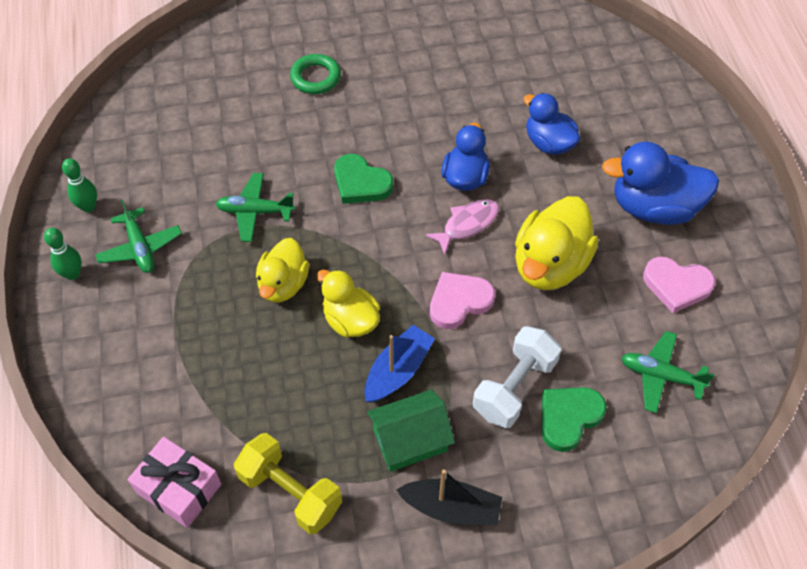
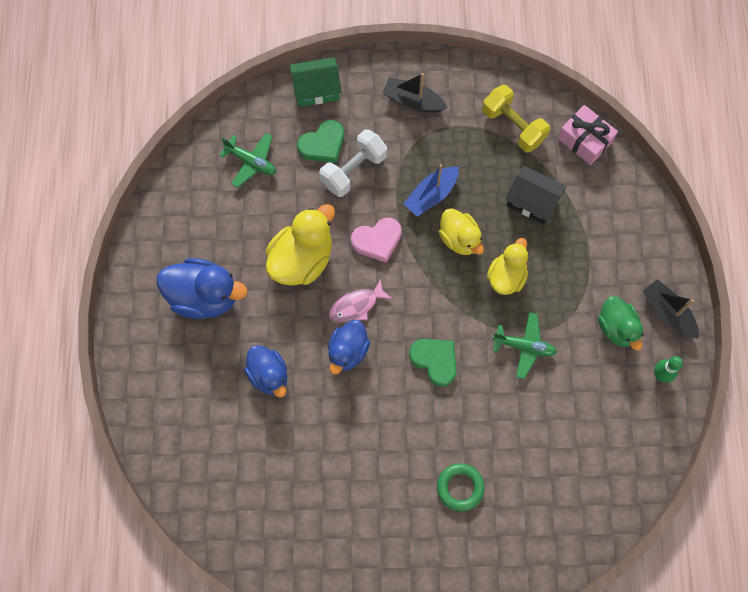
camera: 170 degrees left, 15 degrees up
green bowling pin [44,228,82,280] -> black boat [643,279,699,339]
green plane [95,199,182,273] -> green duck [598,296,644,350]
green house [367,389,455,472] -> green house moved to [290,57,342,107]
pink heart [643,257,715,313] -> none
none -> black house [505,166,566,224]

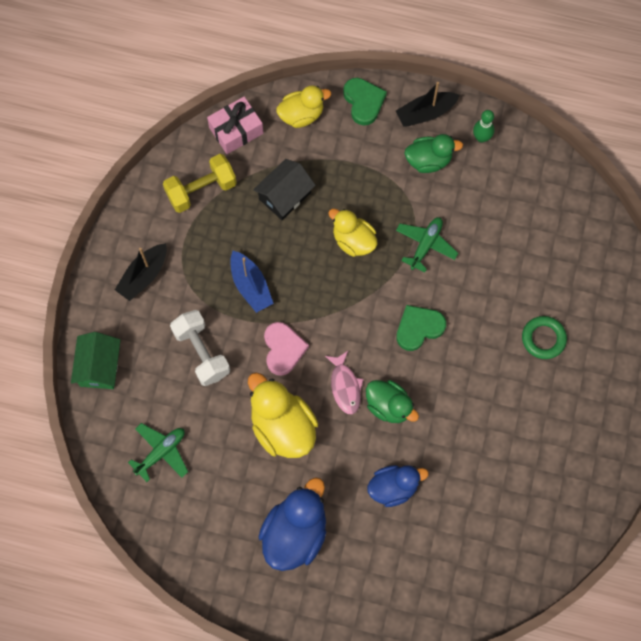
camera: 75 degrees left, 0 degrees up
green heart [297,120,344,163] -> green heart moved to [343,78,387,125]
blue duck [328,320,370,375] -> green duck [366,380,419,423]
yellow duck [439,208,484,255] -> yellow duck moved to [276,86,331,128]

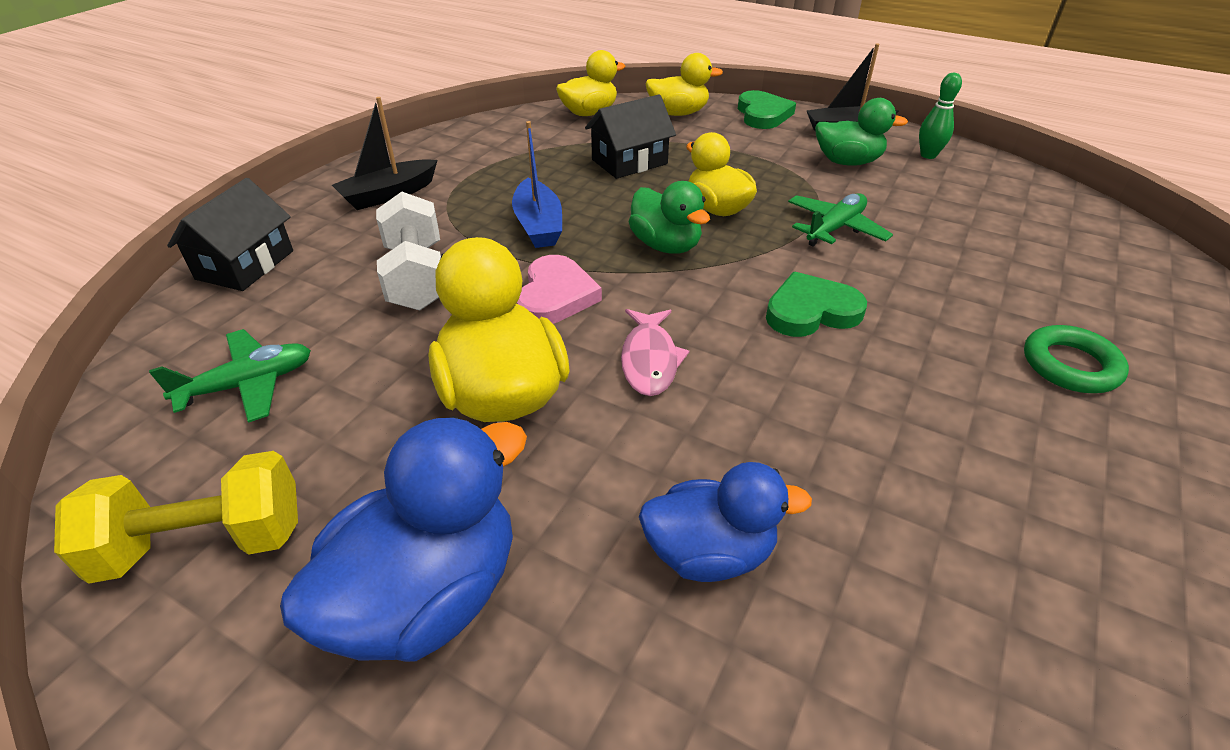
camera: 15 degrees right, 30 degrees down
green house [71,332,121,389] -> black house [167,178,293,291]
yellow dumbbell [163,154,237,213] -> yellow dumbbell moved to [54,451,298,584]
pink gift [207,96,263,154] -> yellow duck [556,50,625,116]
green duck [366,380,419,423] -> green duck moved to [629,181,710,254]

